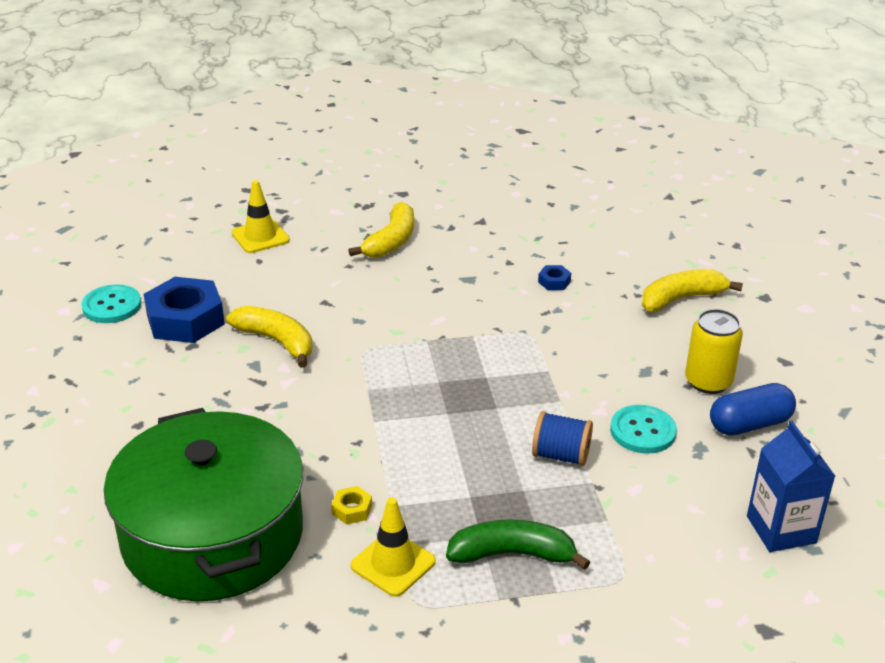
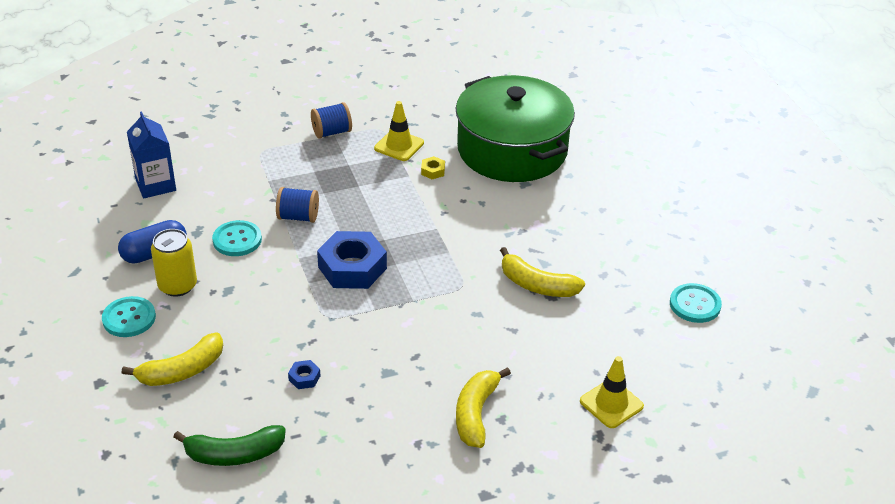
camera: 170 degrees right, 5 degrees up
blue nut [144,277,225,343] -> blue nut moved to [317,231,387,289]
green banana [446,519,590,570] -> green banana moved to [173,425,286,466]
none -> turquoise button [102,296,156,337]
none -> blue spool [311,102,352,139]

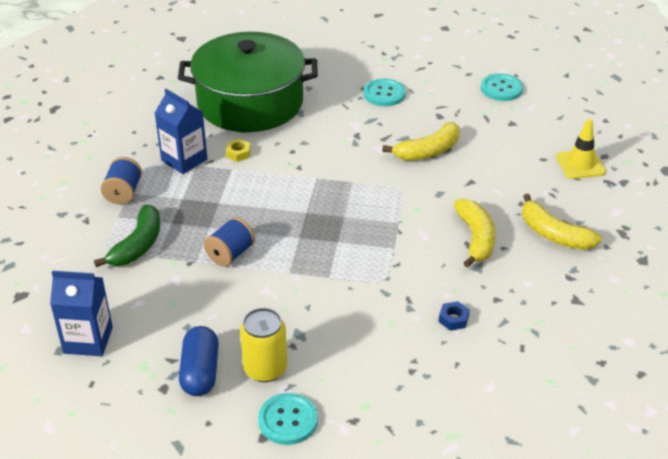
camera: 60 degrees left, 0 degrees up
yellow banana [122,332,223,386] -> yellow banana moved to [454,198,495,267]
green banana [173,425,286,466] -> green banana moved to [94,205,160,267]
turquoise button [212,220,262,256] -> turquoise button moved to [364,79,406,106]
blue nut [317,231,387,289] -> none
yellow traffic cone [374,101,424,161] -> blue carton [155,89,207,174]

